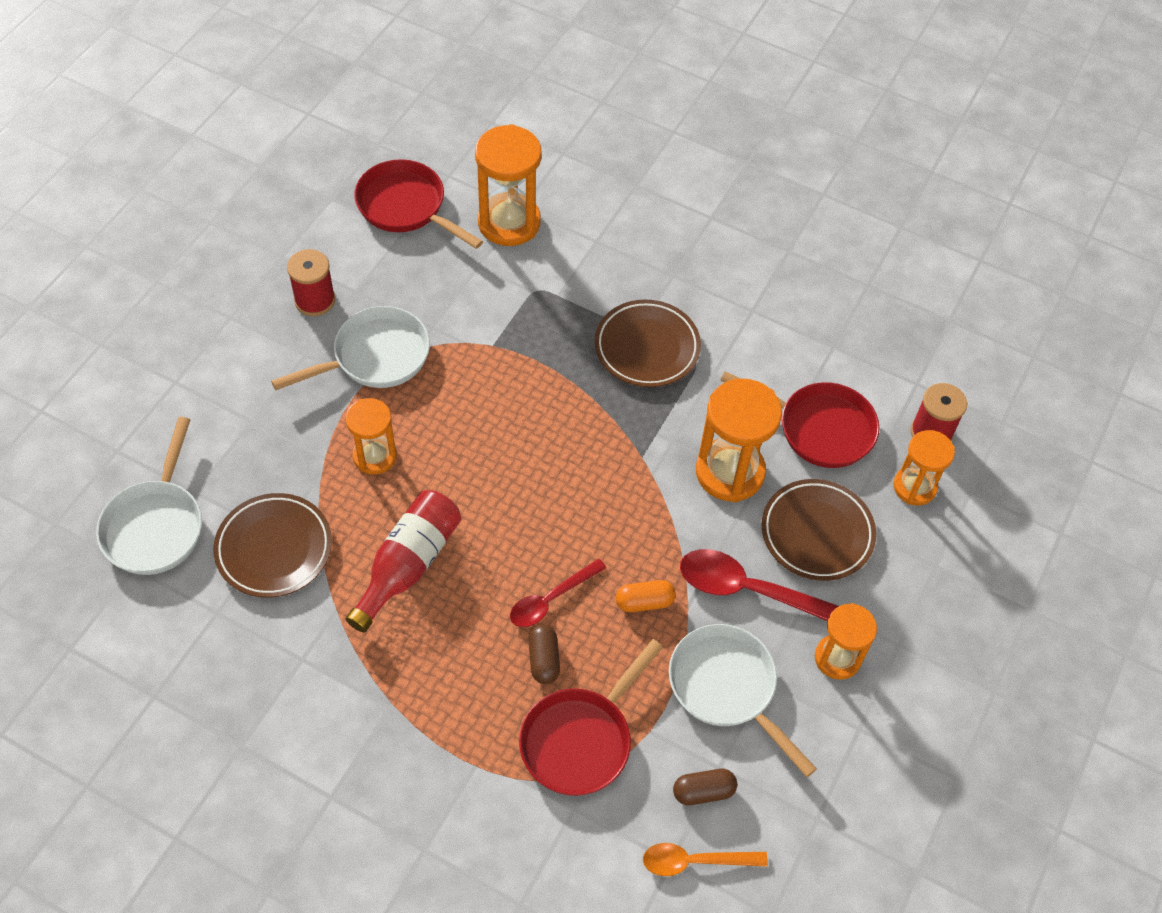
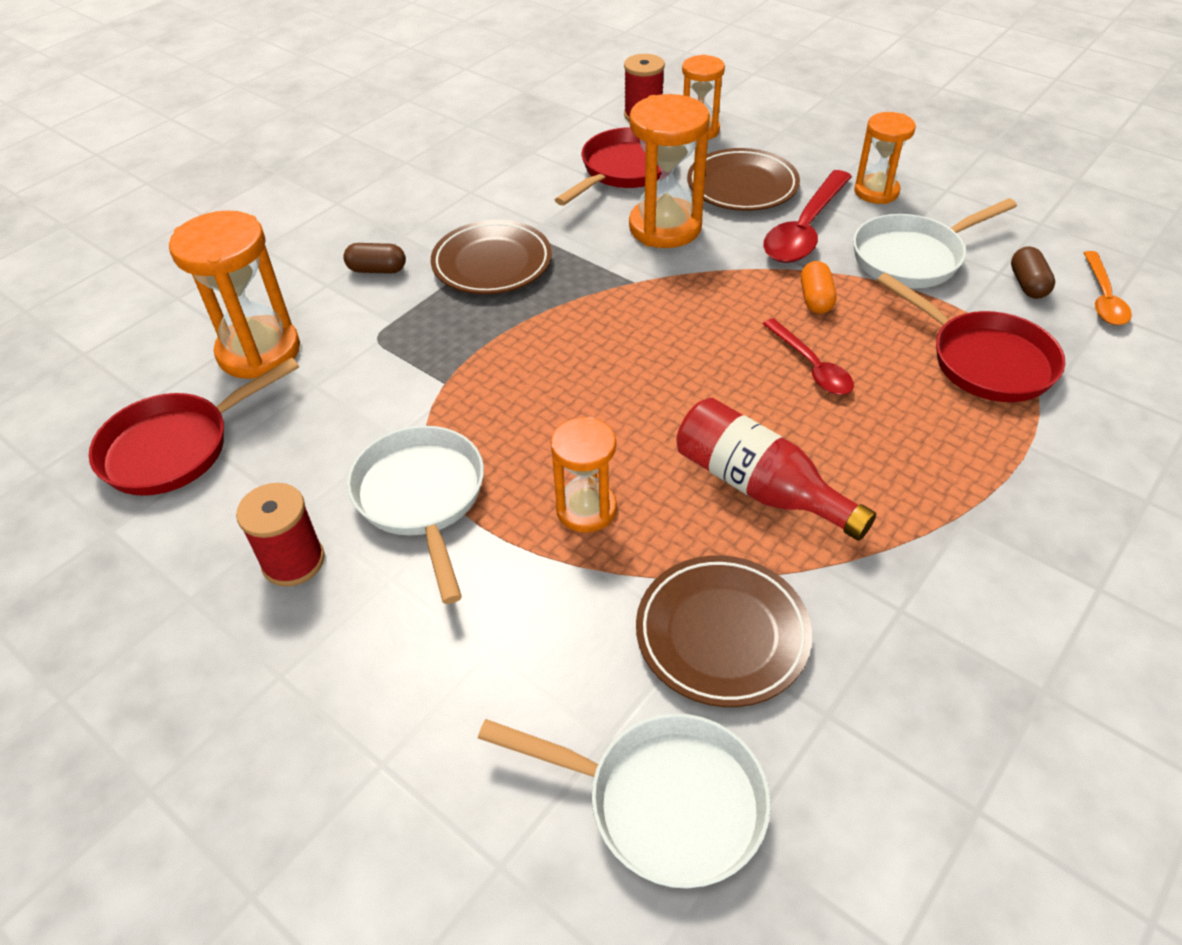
camera: 75 degrees left, 10 degrees down
brown capsule [529,624,560,684] -> brown capsule moved to [343,243,406,274]

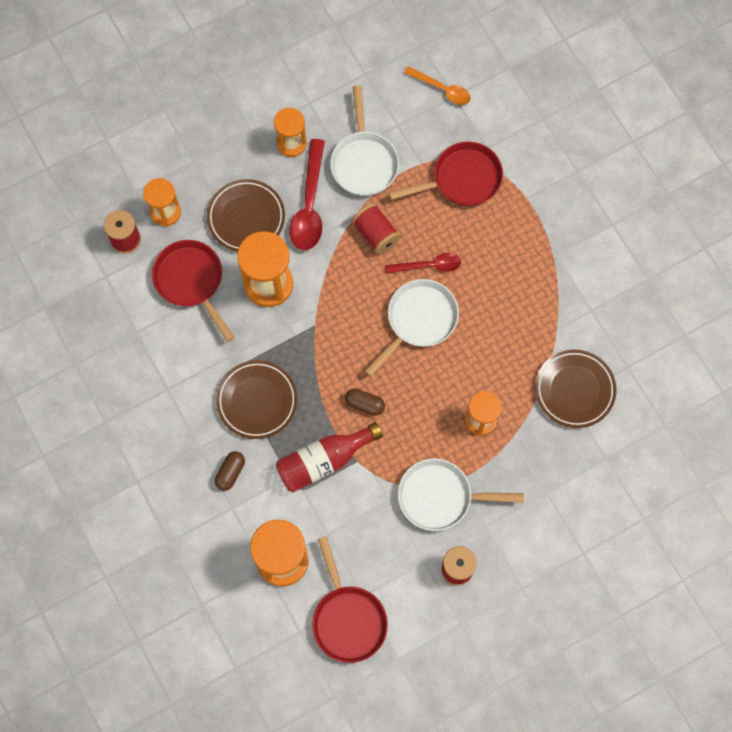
camera: 70 degrees left, 25 degrees up
white pan [478,714,771,888] -> white pan moved to [365,279,459,377]
red bottle [676,398,876,541] -> red bottle moved to [276,422,383,492]
red spoon [763,170,852,263] -> red spoon turned 45 degrees clockwise [289,139,325,250]
orange capsule [801,261,836,314] -> red spool [352,203,401,254]
brown capsule [1011,246,1055,299] -> brown capsule moved to [345,388,385,416]

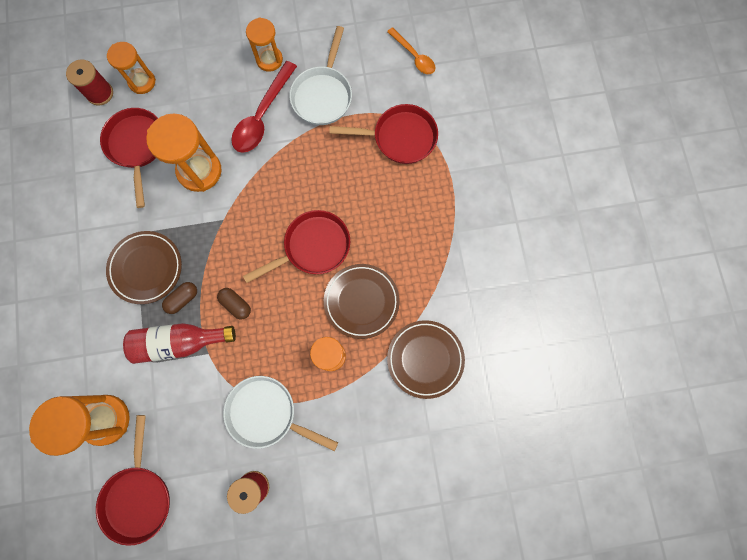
camera: 20 degrees right, 5 degrees up
brown plate [207,179,285,252] -> brown plate moved to [324,264,400,339]
brown capsule [215,451,245,491] -> brown capsule moved to [162,282,197,314]
red spool [352,203,401,254] -> none
white pan [365,279,459,377] -> red pan [243,210,350,283]
red spoon [385,253,461,274] -> none

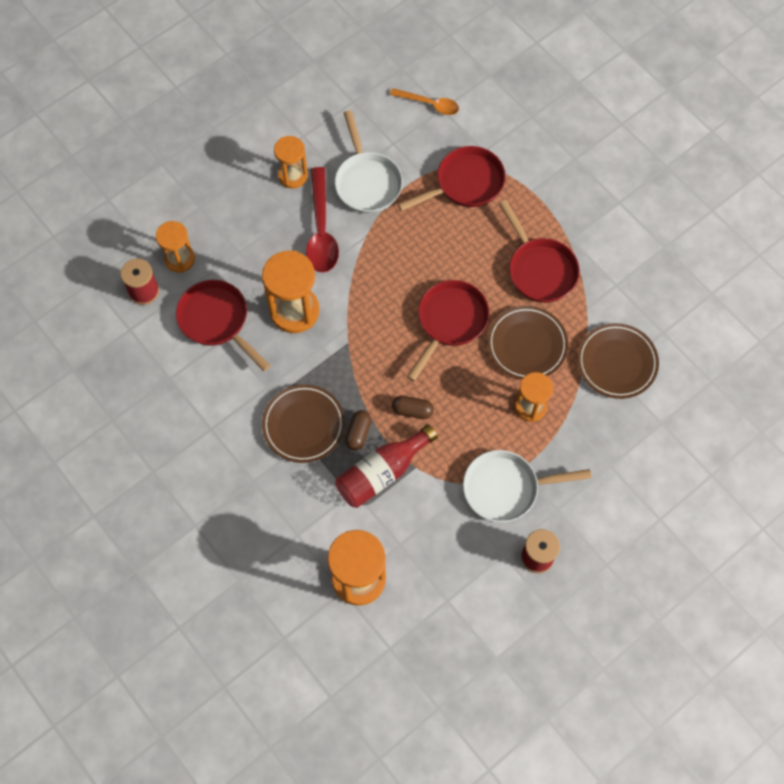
camera: 30 degrees left, 10 degrees down
red pan [96,415,170,546] -> red pan moved to [499,200,580,303]

